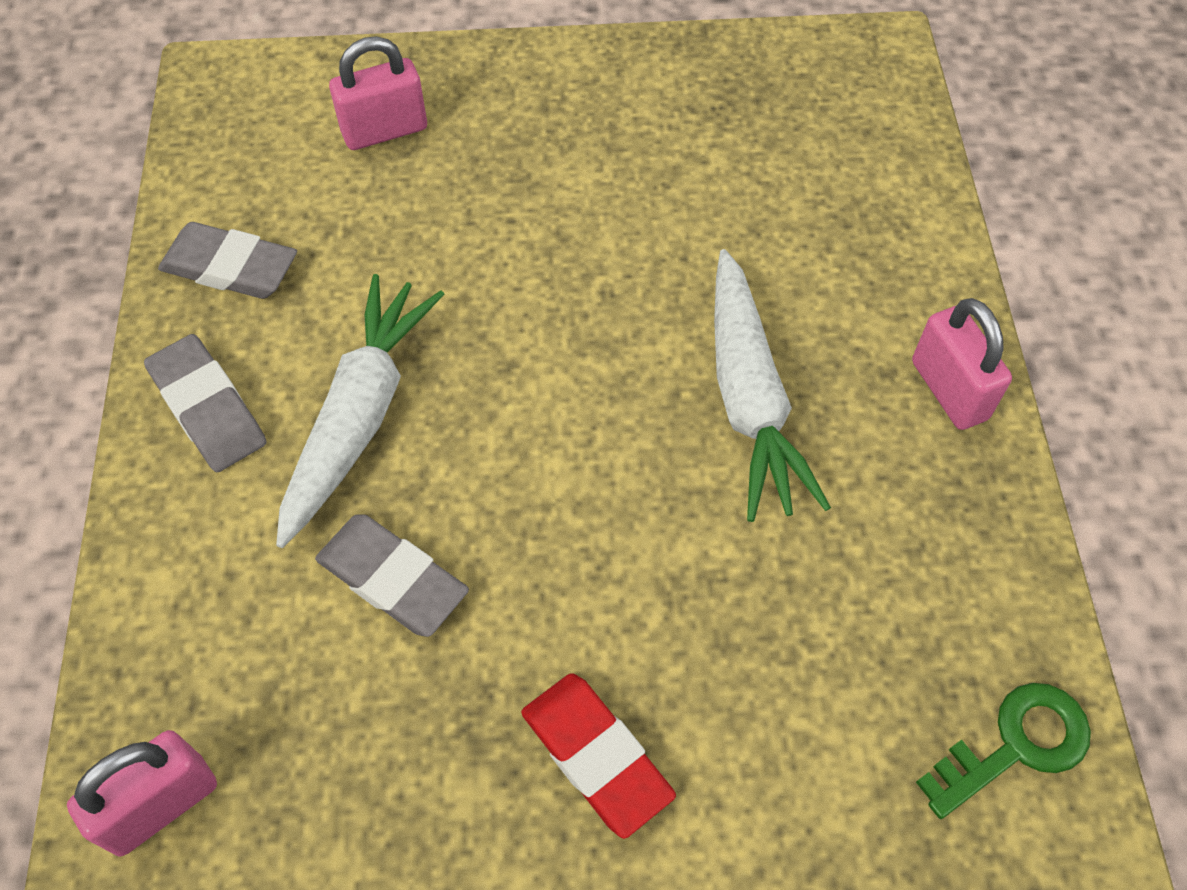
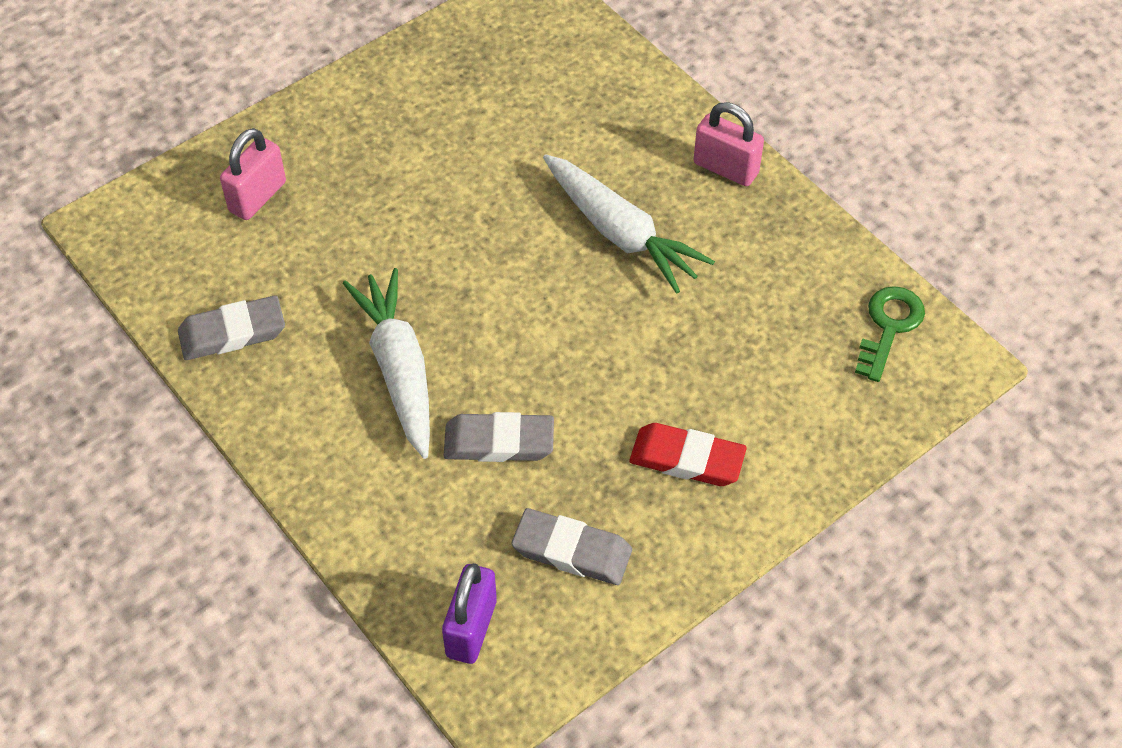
camera: 35 degrees left, 5 degrees down
pink padlock [67,730,217,856] -> purple padlock [442,563,497,664]
grey eraser [144,334,267,472] -> grey eraser moved to [512,508,632,585]

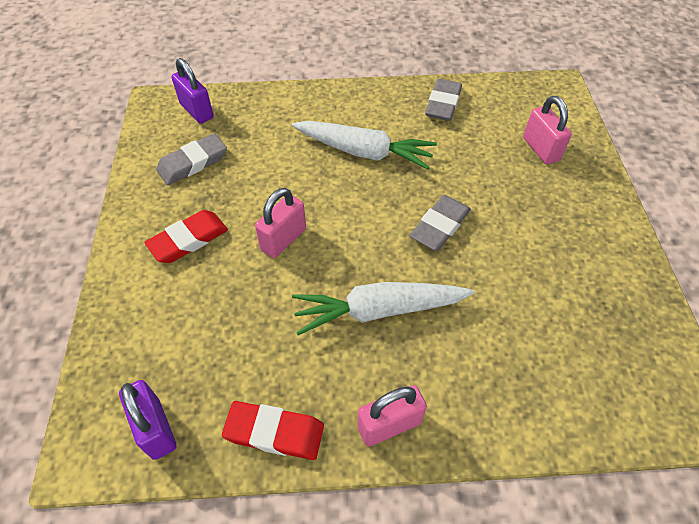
camera: 125 degrees right, 0 degrees up
grey eraser [444,412,554,462] -> grey eraser moved to [409,195,471,251]
green key [855,286,925,382] -> purple padlock [119,380,177,460]
none -> red eraser [222,401,324,460]
none -> pink padlock [255,188,306,258]

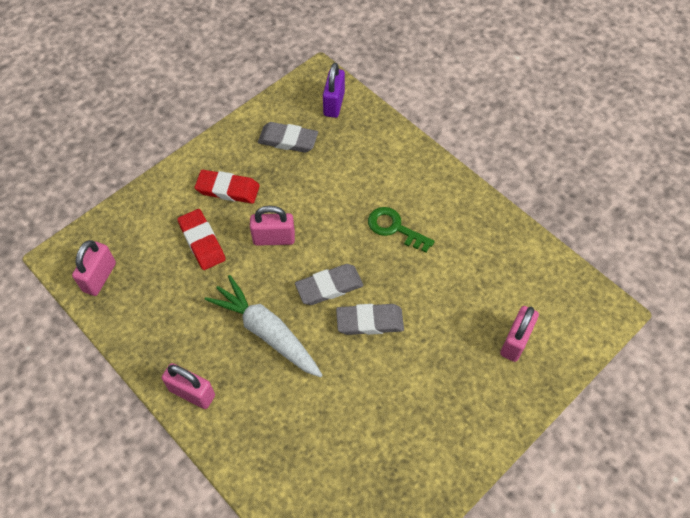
camera: 50 degrees right, 5 degrees up
purple padlock [119,380,177,460] -> pink padlock [72,240,116,296]
red eraser [222,401,324,460] -> red eraser moved to [177,209,226,270]
white carrot [292,121,437,170] -> green key [368,207,435,253]
grey eraser [425,79,462,121] -> grey eraser moved to [295,264,363,305]

